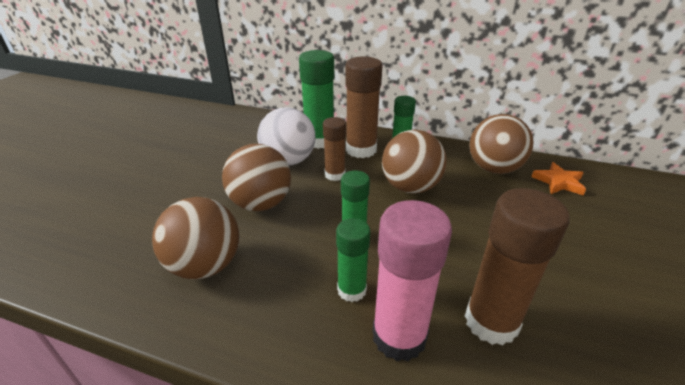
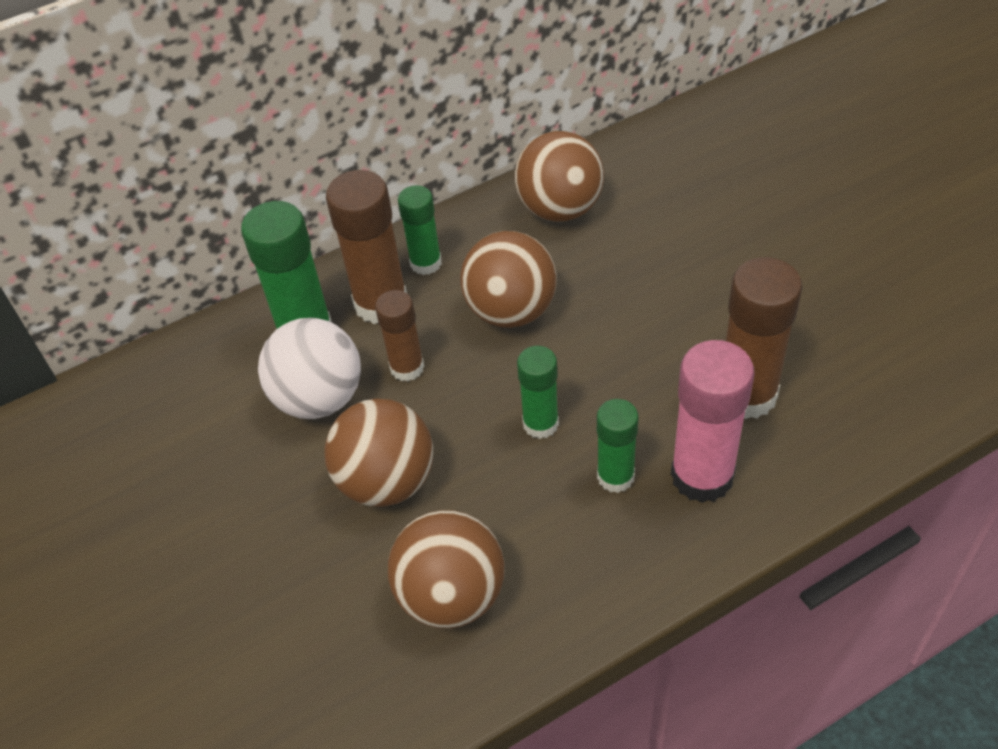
camera: 45 degrees left, 15 degrees up
orange star [531,162,586,195] -> none

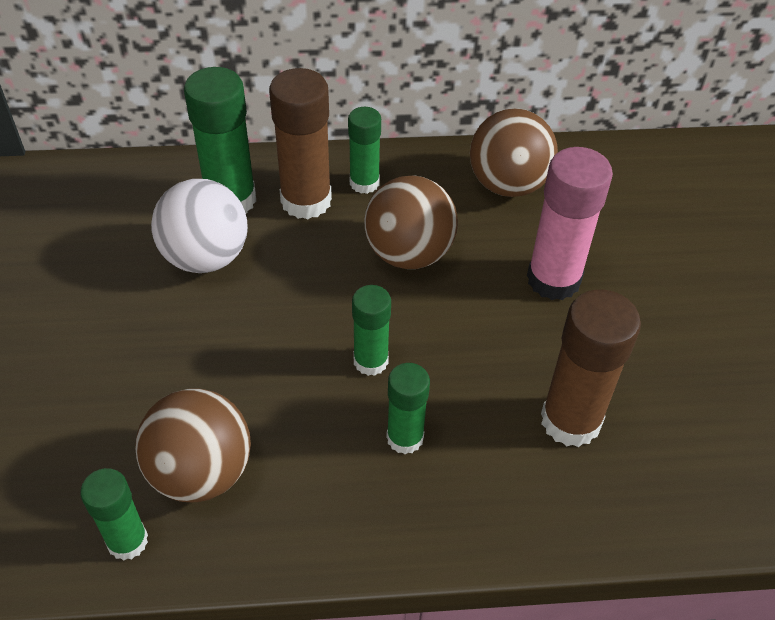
camera: 20 degrees right, 0 degrees up
brown ball [325,398,433,507] -> none
brown glue stick [375,290,424,382] -> none
pink glue stick [671,340,754,503] -> pink glue stick moved to [527,147,613,300]
none -> green glue stick [80,468,148,561]

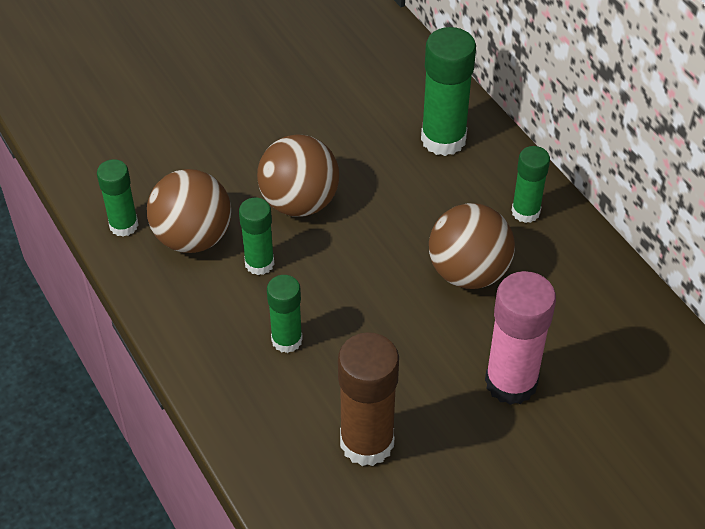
camera: 65 degrees right, 0 degrees up
white ball [151,179,248,273] -> none
brown glue stick [269,68,332,219] -> none
green glue stick [352,285,391,376] -> green glue stick moved to [239,198,274,275]
brown ball [470,108,558,197] -> brown ball moved to [257,134,339,217]

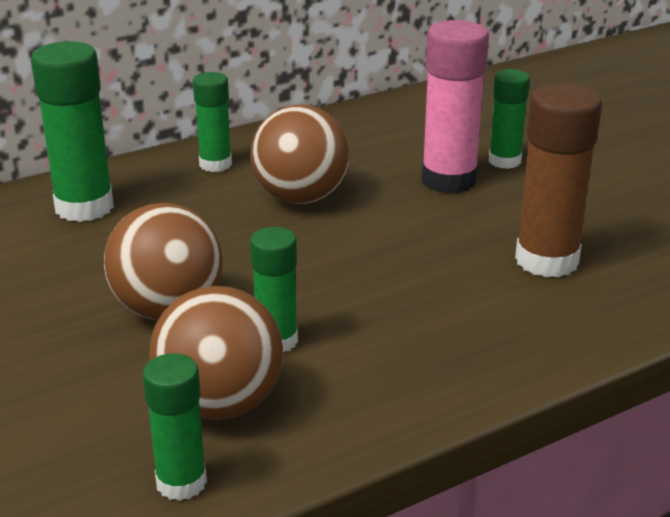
camera: 90 degrees left, 20 degrees down
green glue stick [267,275,303,353] -> green glue stick moved to [489,69,530,169]

